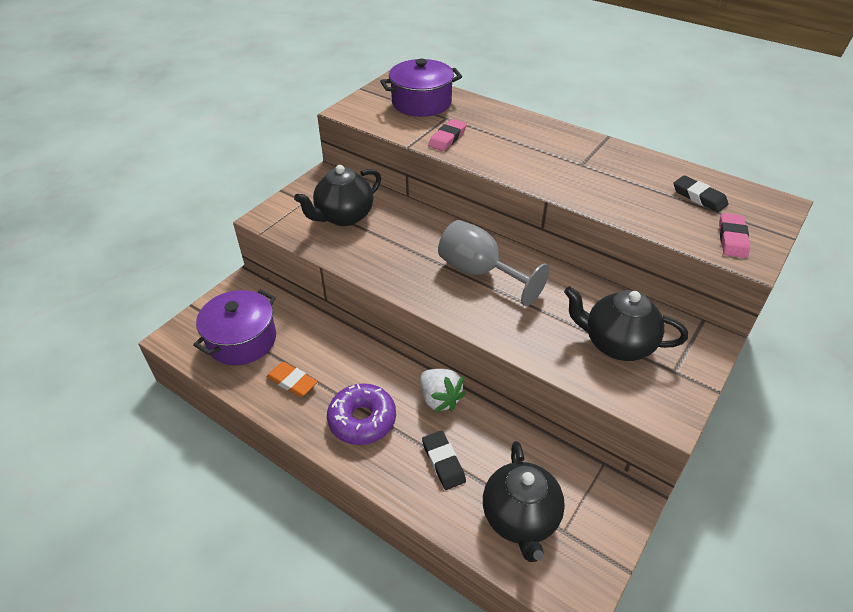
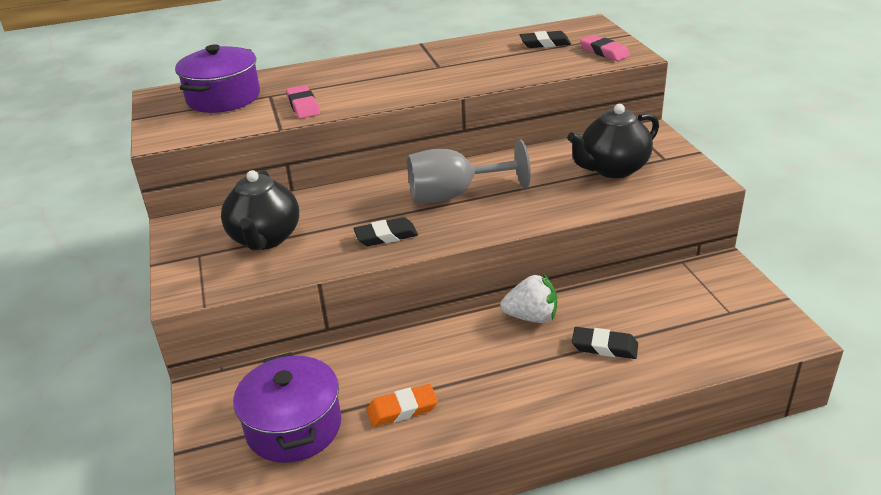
camera: 50 degrees left, 10 degrees down
purple donut [327,383,396,445] -> none
black teapot [483,441,565,562] -> none
none -> black eraser [353,217,418,246]

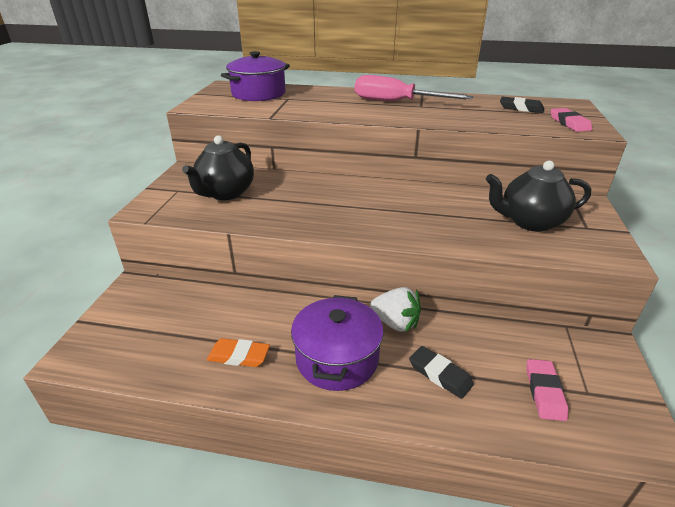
camera: 25 degrees right, 0 degrees up
purple pot [233,352,341,463] -> purple pot moved to [291,295,384,391]
pink eraser [286,85,320,119] -> pink eraser moved to [526,359,568,421]
black eraser [353,217,418,246] -> none
grey goblet [407,140,531,203] -> none
none -> pink screwdriver [355,75,473,101]

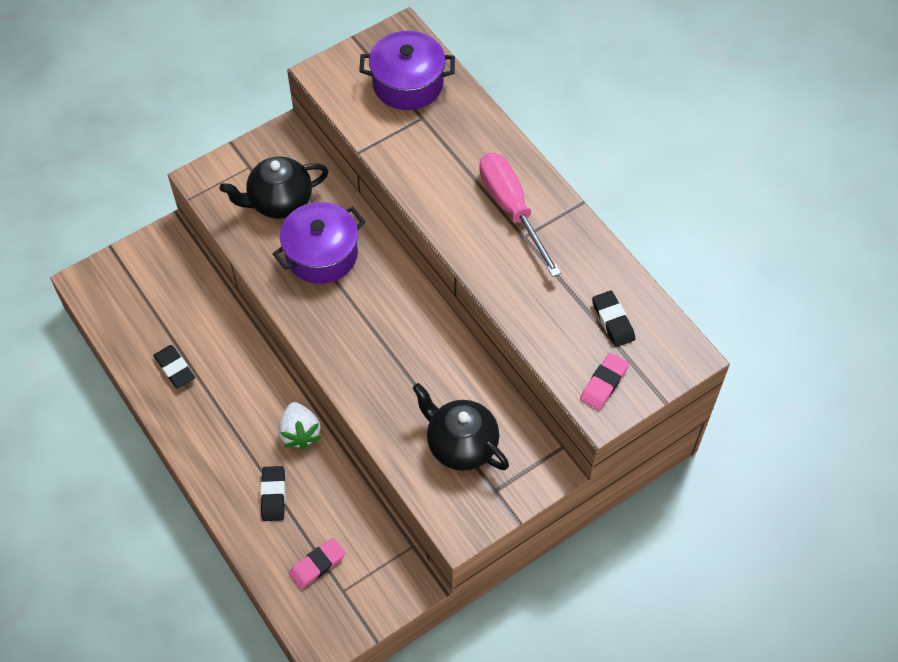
camera: 45 degrees right, 25 degrees up
orange eraser [207,338,270,367] -> black eraser [153,345,195,389]
purple pot [291,295,384,391] -> purple pot moved to [273,202,366,284]

